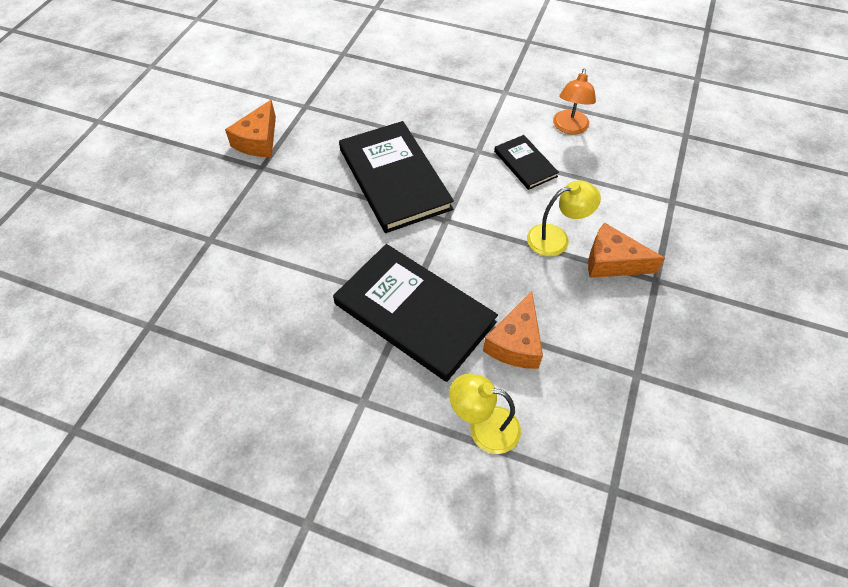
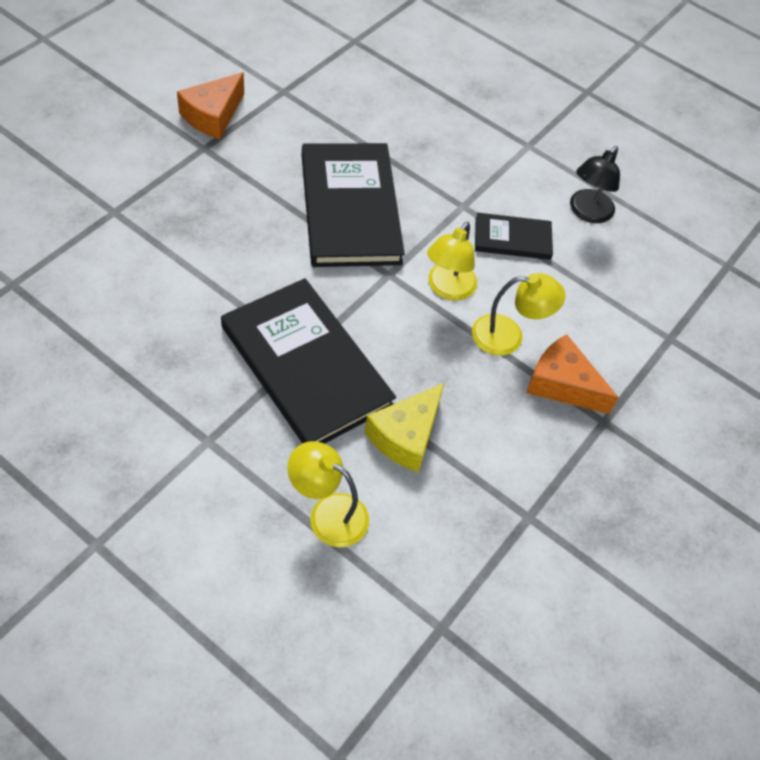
camera: 10 degrees right, 0 degrees up
orange cheese [483,291,543,369] -> yellow cheese [365,383,444,473]
black book [494,135,559,190] -> black book turned 75 degrees counterclockwise [475,213,553,260]
orange lamp [553,68,596,135] -> black lamp [570,146,620,223]
none -> yellow lamp [427,221,477,301]

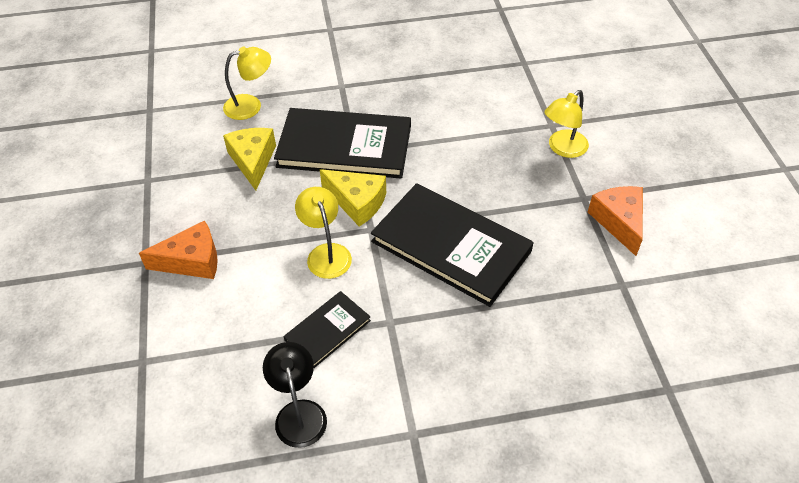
camera: 140 degrees right, 5 degrees down
yellow lamp [472,273,565,356] -> yellow lamp moved to [544,90,589,158]
none -> yellow cheese [320,169,386,226]

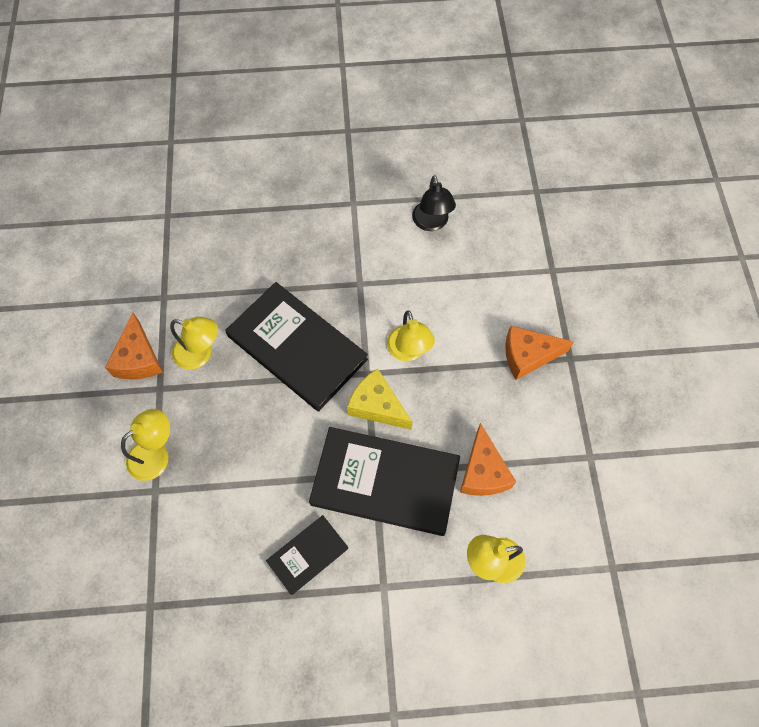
camera: 175 degrees left, 15 degrees up
yellow cheese [223,128,276,191] -> orange cheese [460,423,516,496]
black book [284,291,371,368] -> black book moved to [266,515,348,595]
none -> yellow lamp [170,317,218,370]

